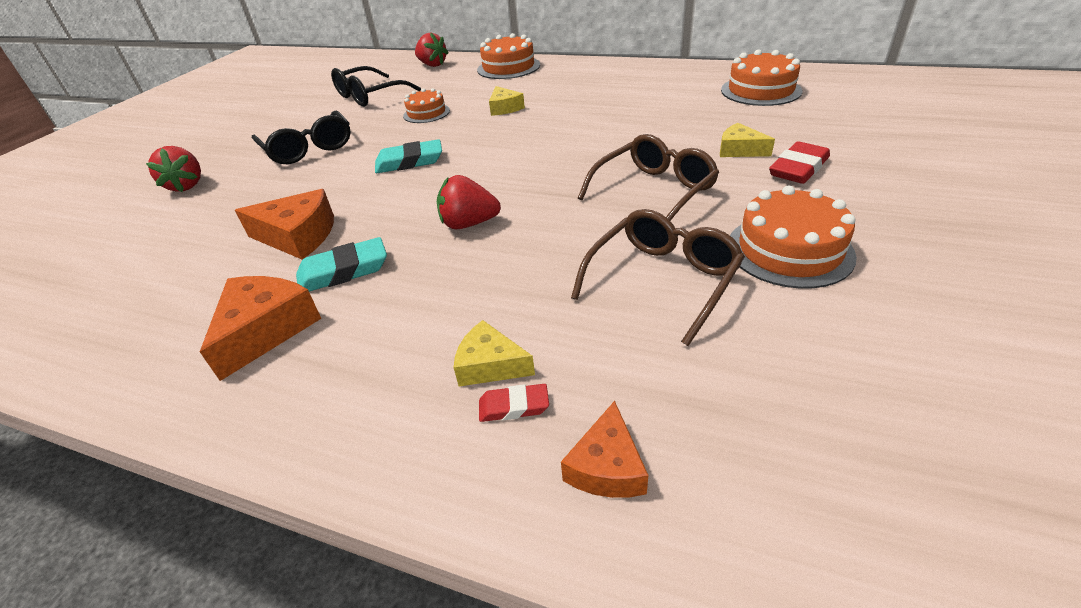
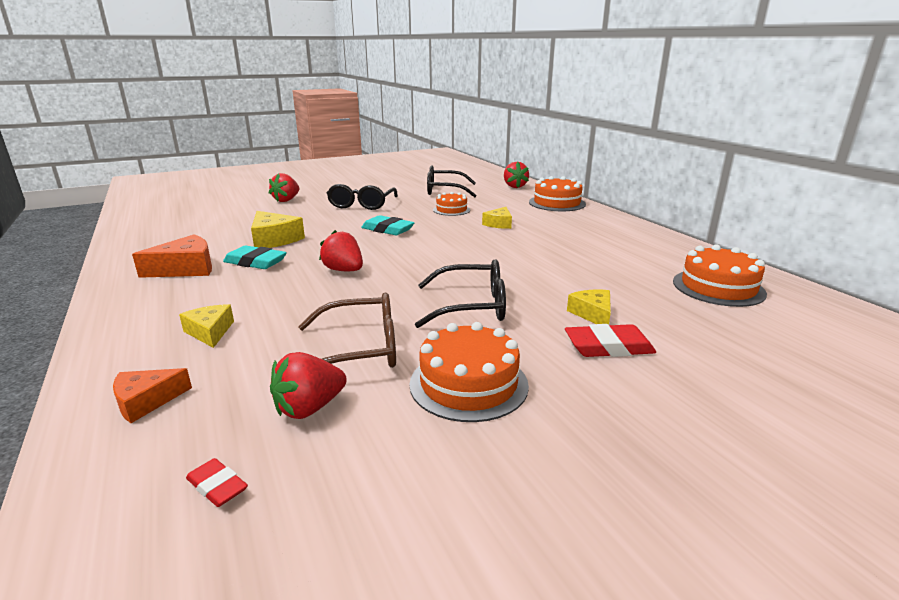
camera: 40 degrees right, 15 degrees down
orange cheese [235,189,334,260] -> yellow cheese [251,211,305,248]
red eraser [479,384,549,422] -> red eraser moved to [186,458,248,507]
brown glasses [578,134,719,221] -> black glasses [415,259,506,328]
none -> red strawberry [270,352,347,419]

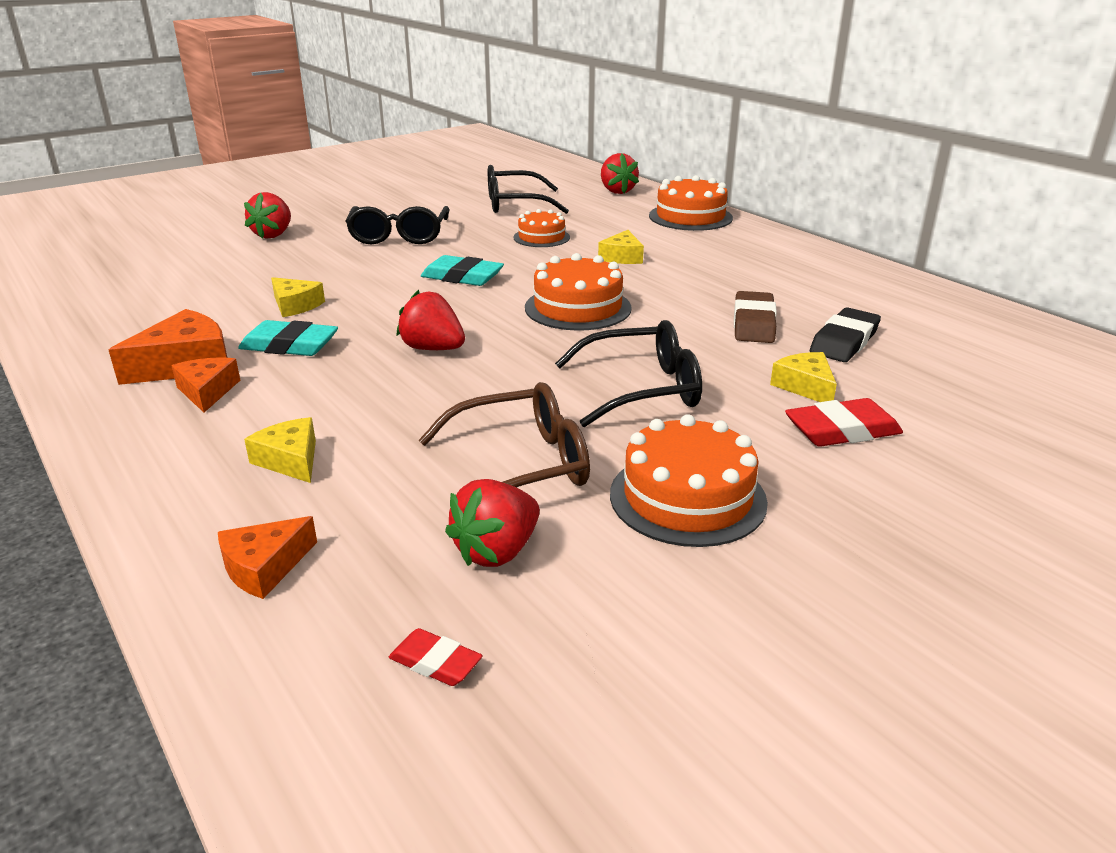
camera: 10 degrees left, 5 degrees up
yellow cheese [251,211,305,248] -> yellow cheese [271,277,325,317], size x0.63
orange cake [673,244,767,307] -> orange cake moved to [525,253,632,331]
none -> orange cheese [171,357,240,412]
none -> brown eraser [734,291,777,343]
none -> black eraser [810,307,881,362]

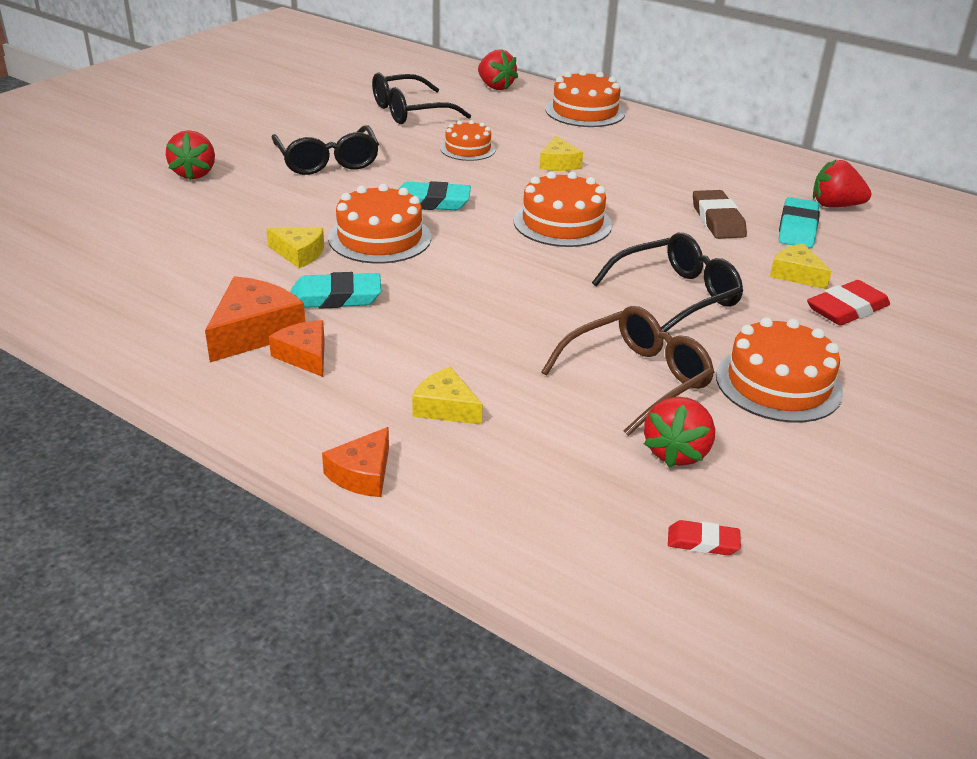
camera: 20 degrees left, 5 degrees up
orange cheese [218,516,317,599] -> orange cheese moved to [322,427,389,497]
red strawberry [397,290,465,350] -> red strawberry moved to [813,160,871,207]
black eraser [810,307,881,362] -> turquoise eraser [779,197,820,248]
none -> orange cake [328,184,431,264]

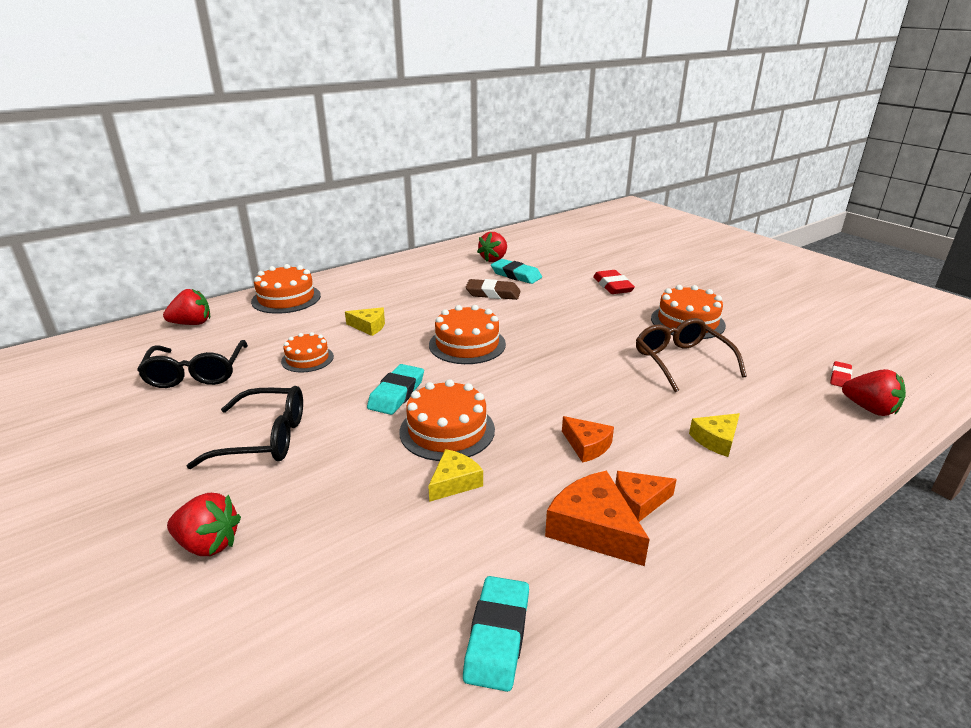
camera: 70 degrees left, 5 degrees down
turquoise eraser [291,272,381,309] -> turquoise eraser moved to [463,576,529,692]
orange cheese [322,427,389,497] -> orange cheese moved to [562,416,614,463]
black glasses [592,233,743,332] -> none
red strawberry [644,396,715,468] -> red strawberry moved to [842,369,906,416]
yellow cheese [770,244,832,289] -> none

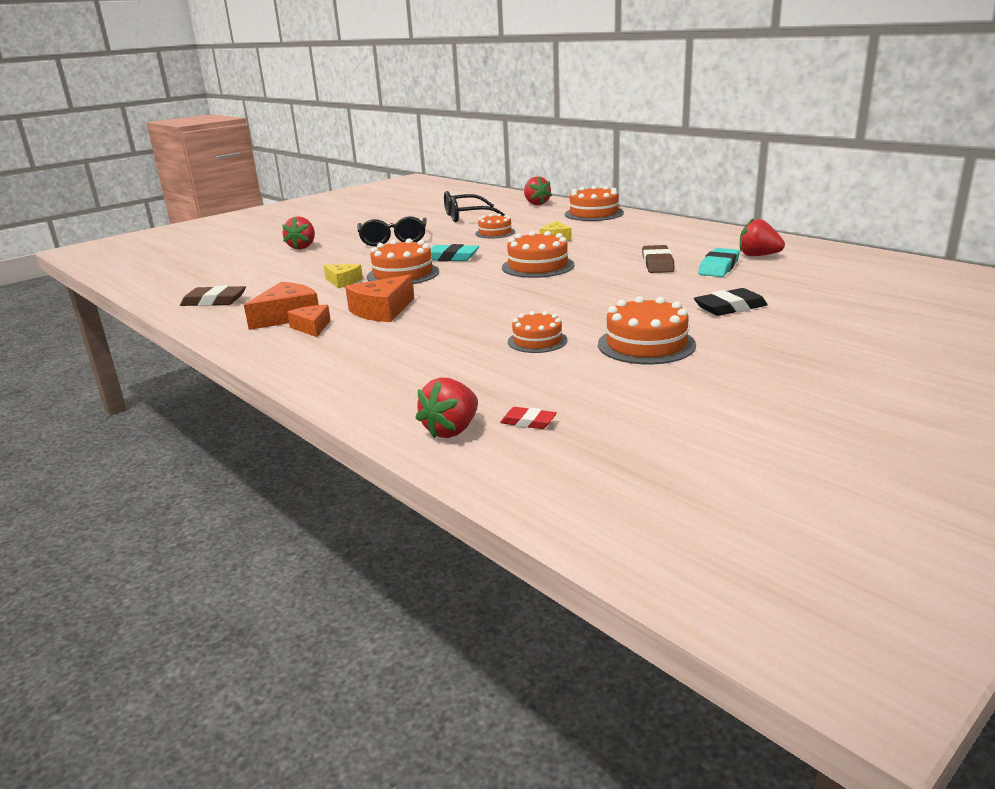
camera: 85 degrees right, 5 degrees down
turquoise eraser [463,576,529,692] -> brown eraser [180,285,246,306]
orange cheese [562,416,614,463] -> orange cheese [345,274,414,322], size x1.58
red eraser [593,270,635,294] -> black eraser [694,288,768,316]
brown glasses [636,318,747,392] -> orange cake [508,311,568,353]
yellow cheese [689,413,740,457] -> none

